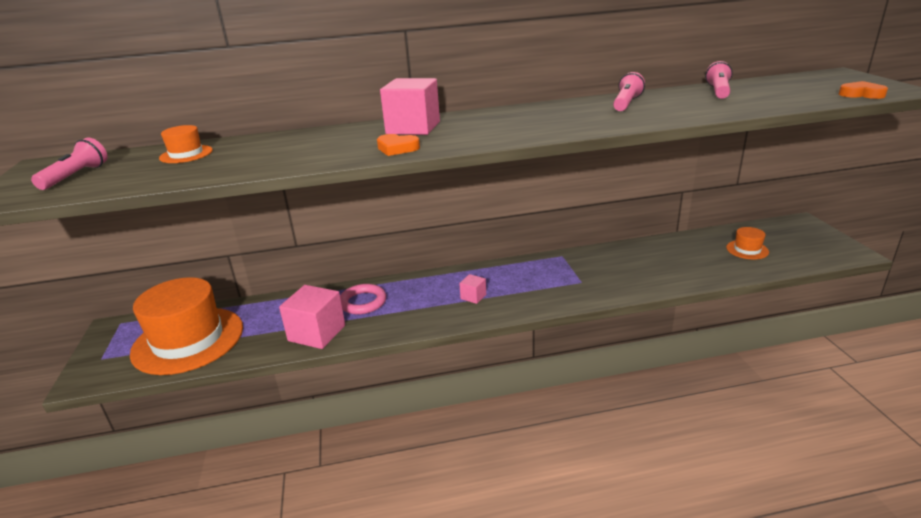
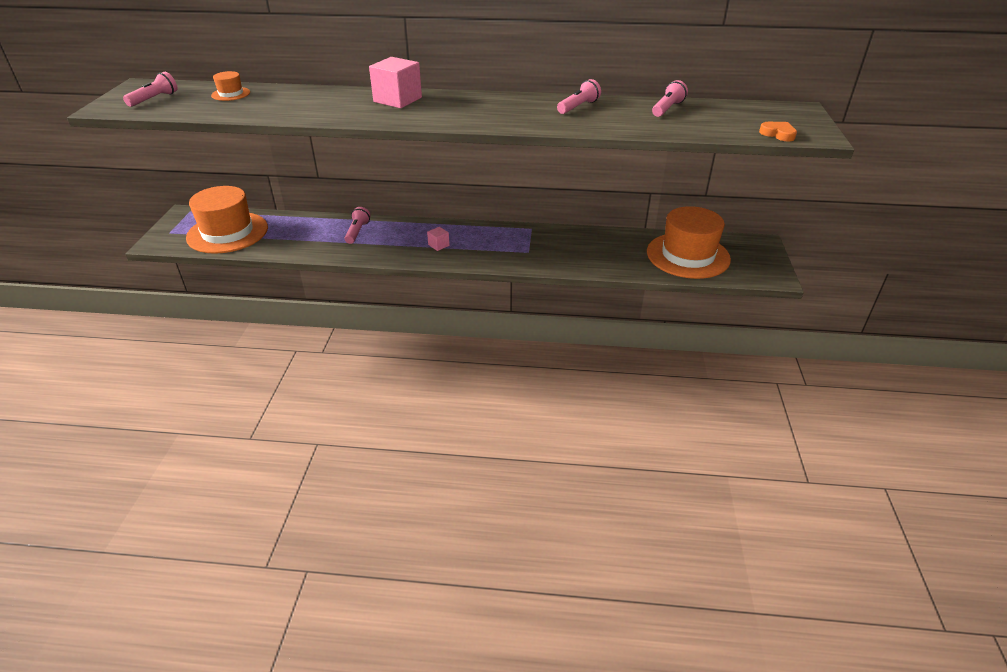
camera: 15 degrees right, 10 degrees up
pink cube [279,285,345,349] -> none
pink ring [340,284,386,314] -> pink flashlight [344,207,370,244]
orange heart [377,134,420,156] -> none
orange hat [726,227,769,259] -> orange hat [647,206,731,279], size x2.35

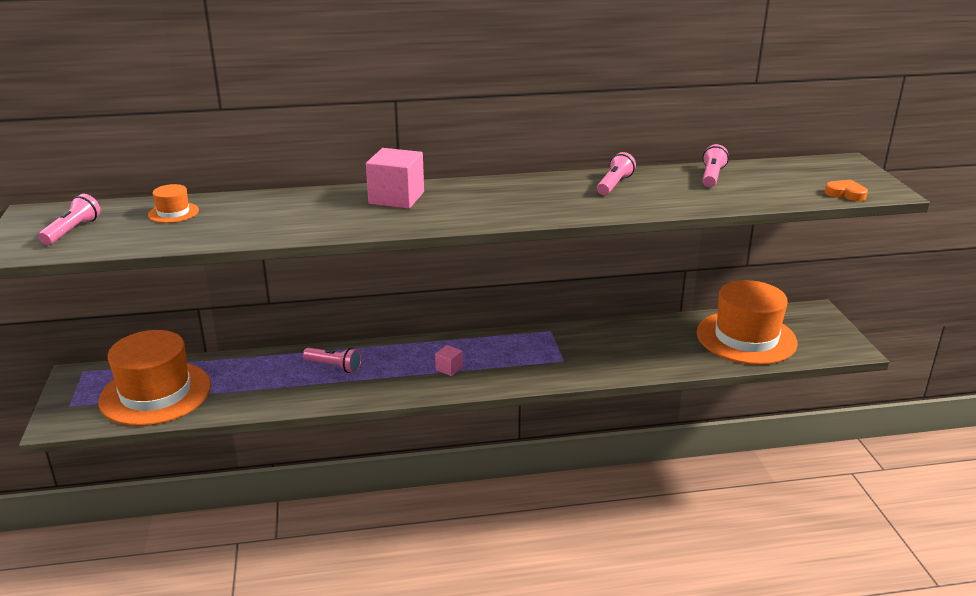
camera: 15 degrees left, 10 degrees down
pink flashlight [344,207,370,244] -> pink flashlight turned 120 degrees clockwise [303,348,362,373]

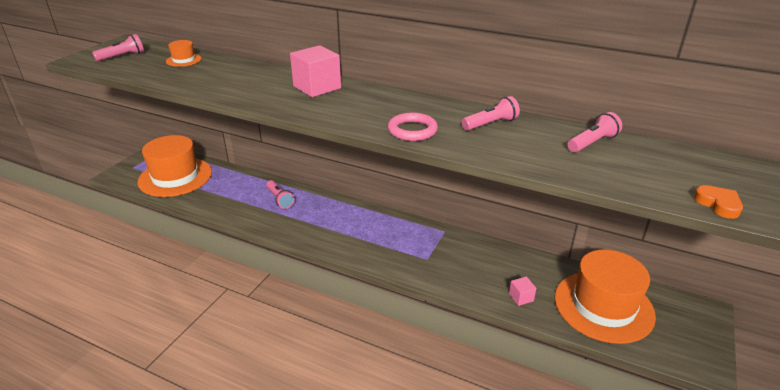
camera: 35 degrees right, 5 degrees up
pink cube [435,345,463,376] -> pink cube moved to [509,276,536,306]
none -> pink ring [388,112,438,141]

